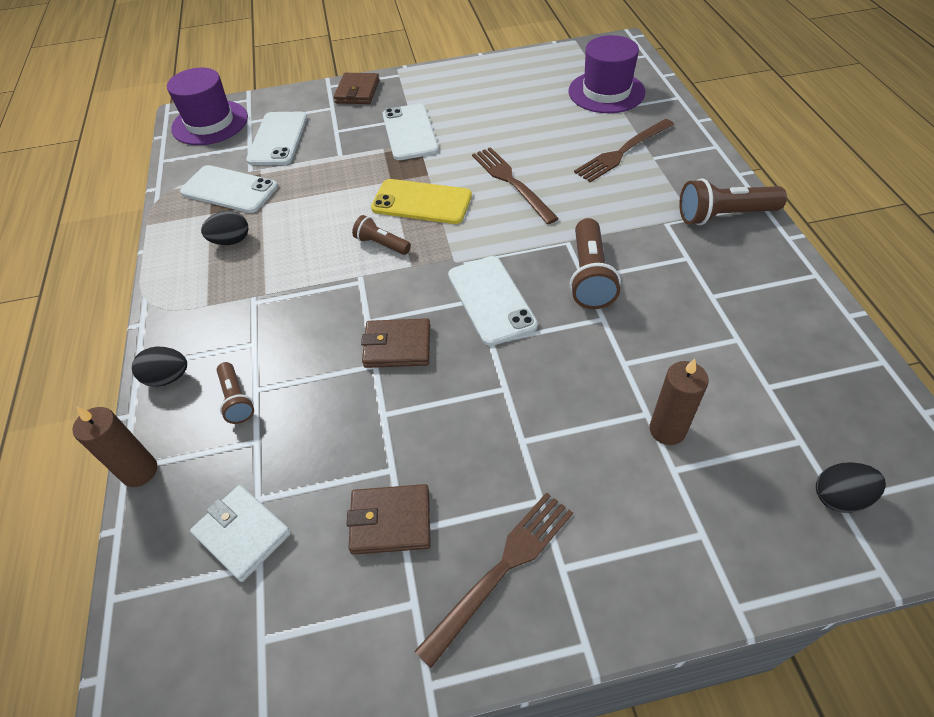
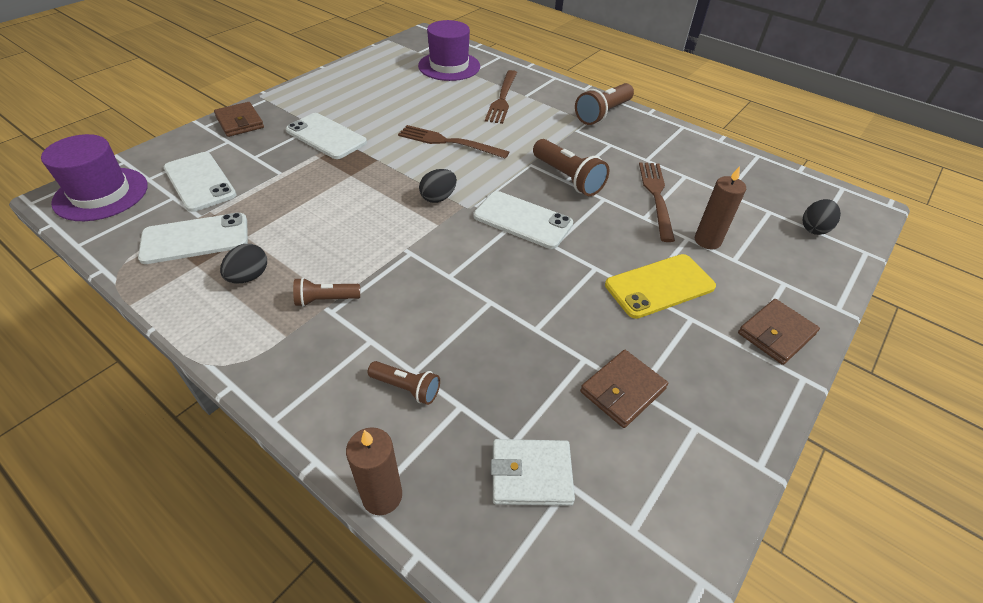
camera: 45 degrees left, 5 degrees down
black egg [132,347,187,387] -> black egg moved to [419,169,457,203]
brown flashlight [352,215,411,255] -> brown flashlight moved to [293,278,360,307]
brown wallet [361,318,430,368] -> brown wallet moved to [738,299,820,365]
yellow phone [371,179,472,224] -> yellow phone moved to [605,254,716,319]
brown fork [414,492,573,668] -> brown fork moved to [639,162,675,242]

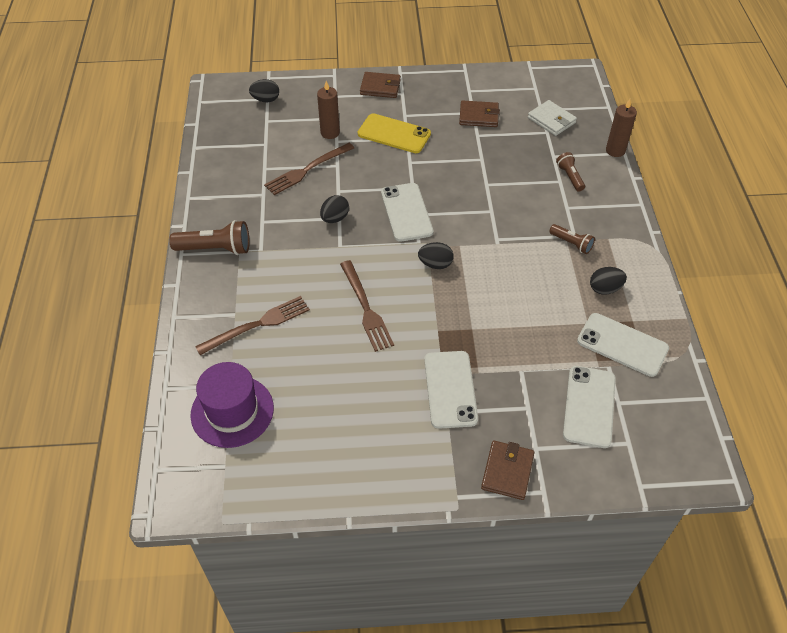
camera: 130 degrees left, 5 degrees up
purple hat [41,134,147,221] -> none
brown flashlight [533,139,609,196] -> black egg [320,195,349,223]

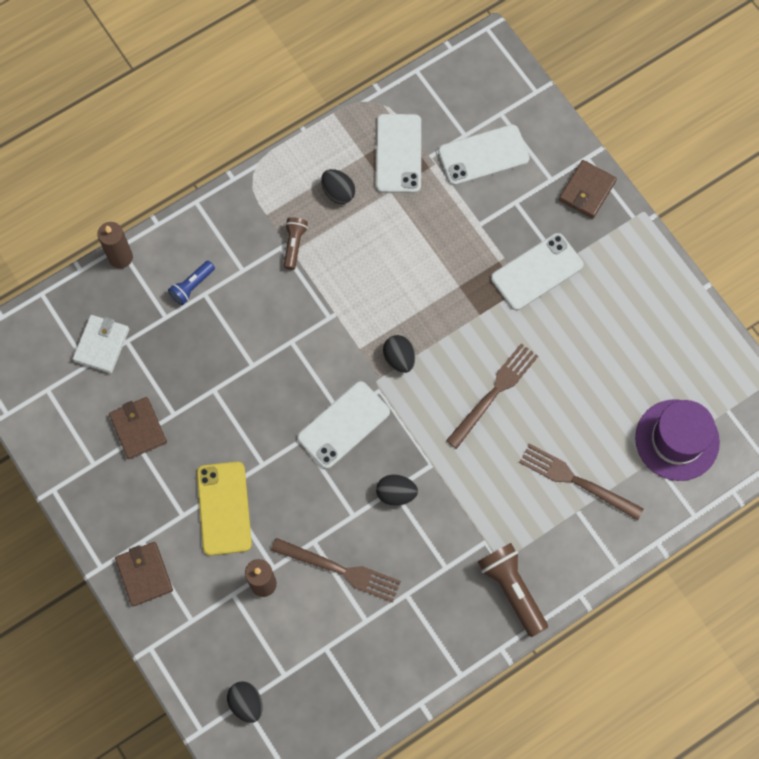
camera: 120 degrees left, 20 degrees up
brown wallet [481,440,534,500] -> brown wallet turned 45 degrees counterclockwise [559,160,617,219]
brown flashlight [556,152,585,192] -> blue flashlight [168,261,215,305]

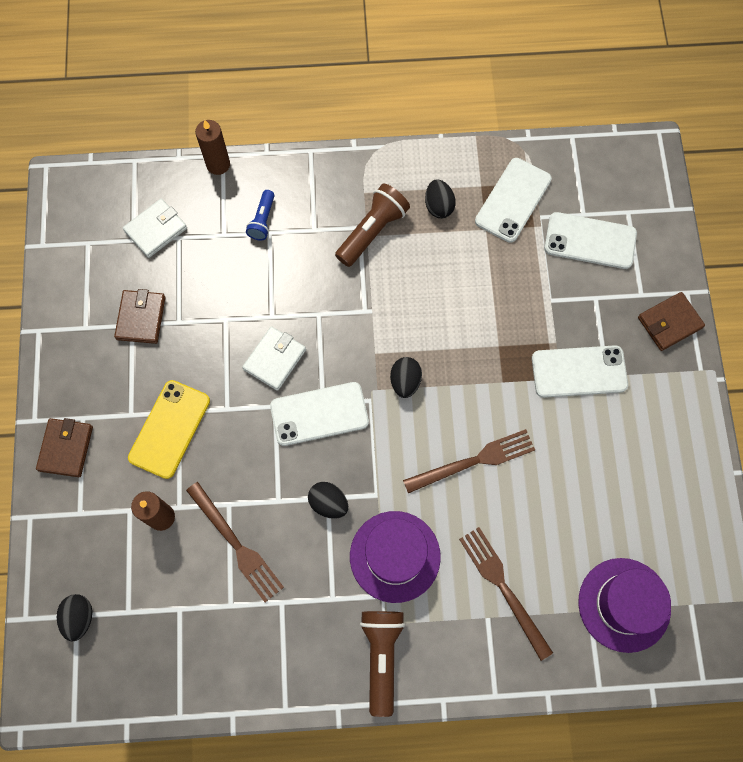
camera: 30 degrees right, 0 degrees up
blue flashlight [168,261,215,305] -> blue flashlight turned 60 degrees counterclockwise [246,190,275,240]
brown flashlight [284,217,308,270] -> brown flashlight [335,184,410,267], size x1.69
none -> white wallet [242,326,306,391]
none -> purple hat [350,511,441,603]

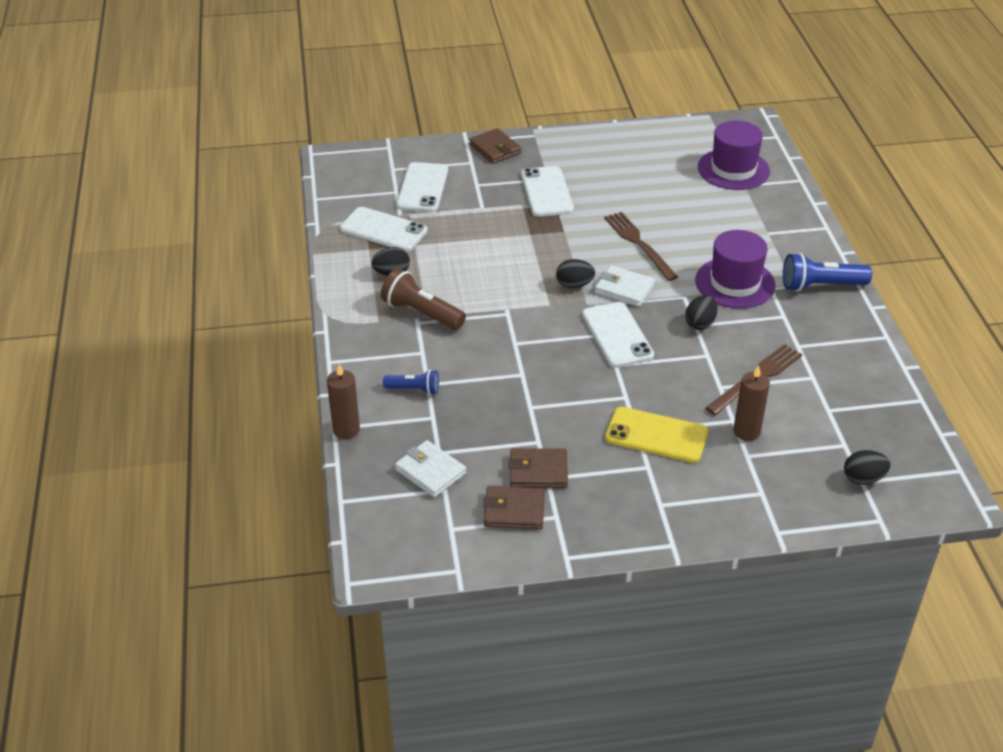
camera: 95 degrees left, 30 degrees down
brown wallet [36,418,93,477] -> brown wallet moved to [483,486,545,529]
white wallet [242,326,306,391] -> white wallet moved to [595,266,655,307]
brown flashlight [360,611,405,717] -> blue flashlight [783,253,872,292]
brown fork [459,527,553,661] -> none

